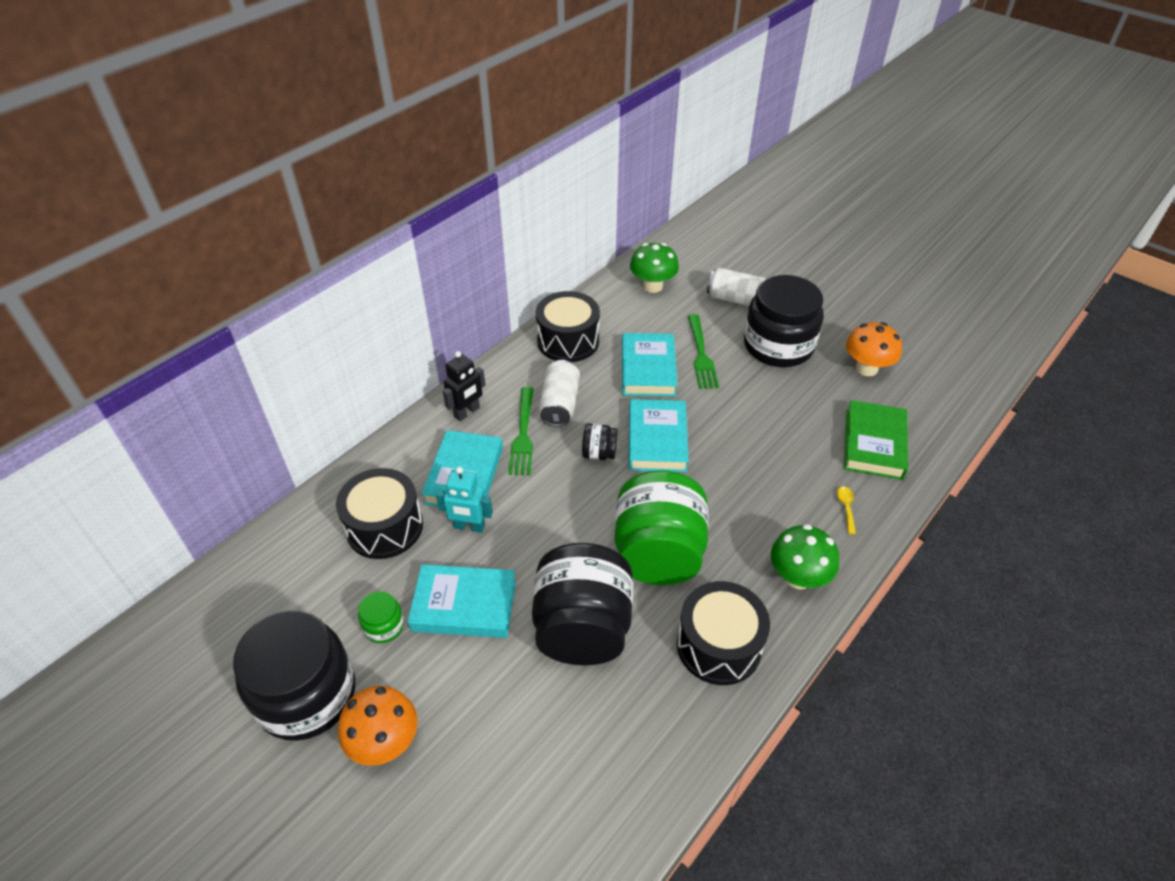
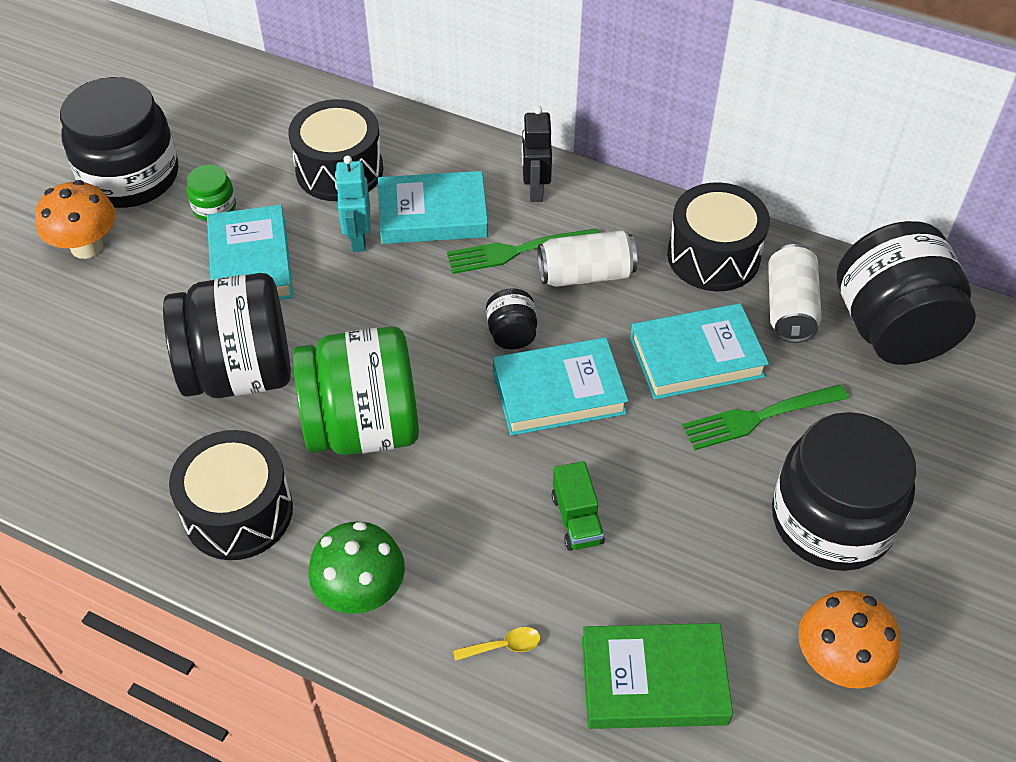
camera: 75 degrees right, 5 degrees up
black robot [443,351,485,421] -> black robot turned 60 degrees clockwise [522,106,552,202]
green mushroom [630,243,679,293] -> black jar [837,221,976,365]
white can [707,268,766,306] -> white can moved to [768,244,822,343]
none -> green truck [552,461,605,551]

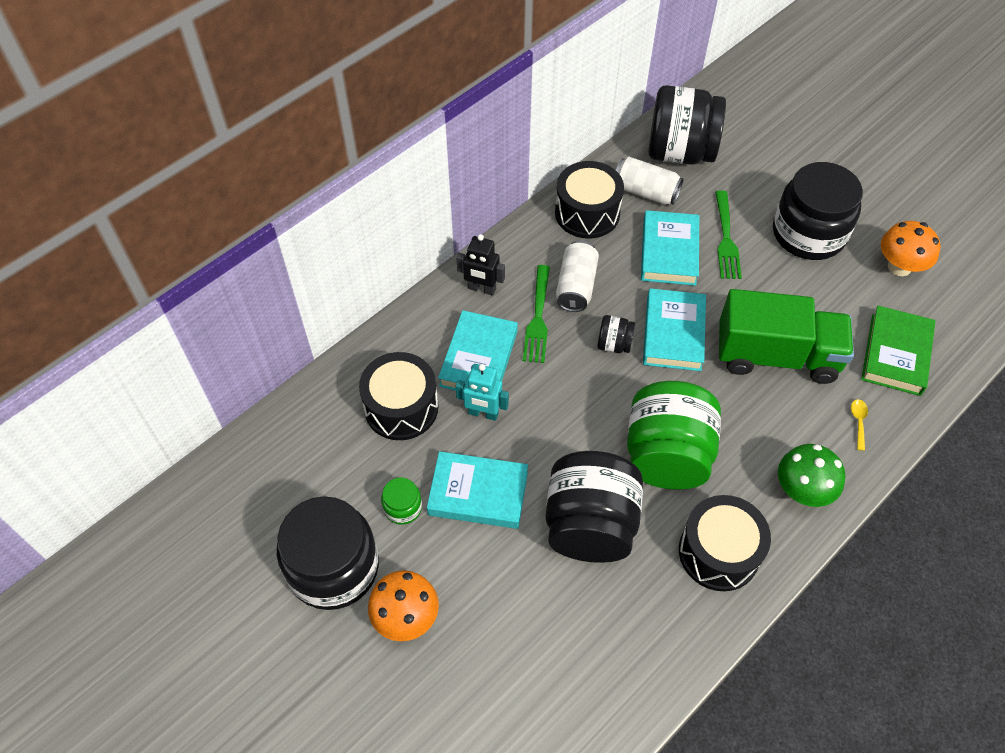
camera: 70 degrees left, 5 degrees up
green truck [552,461,605,551] -> green truck [719,289,854,384], size x2.36

